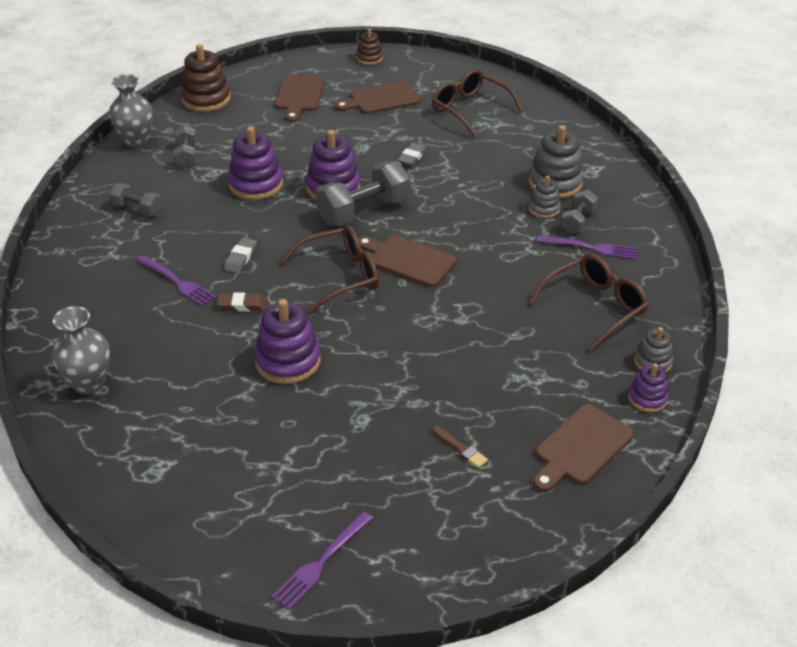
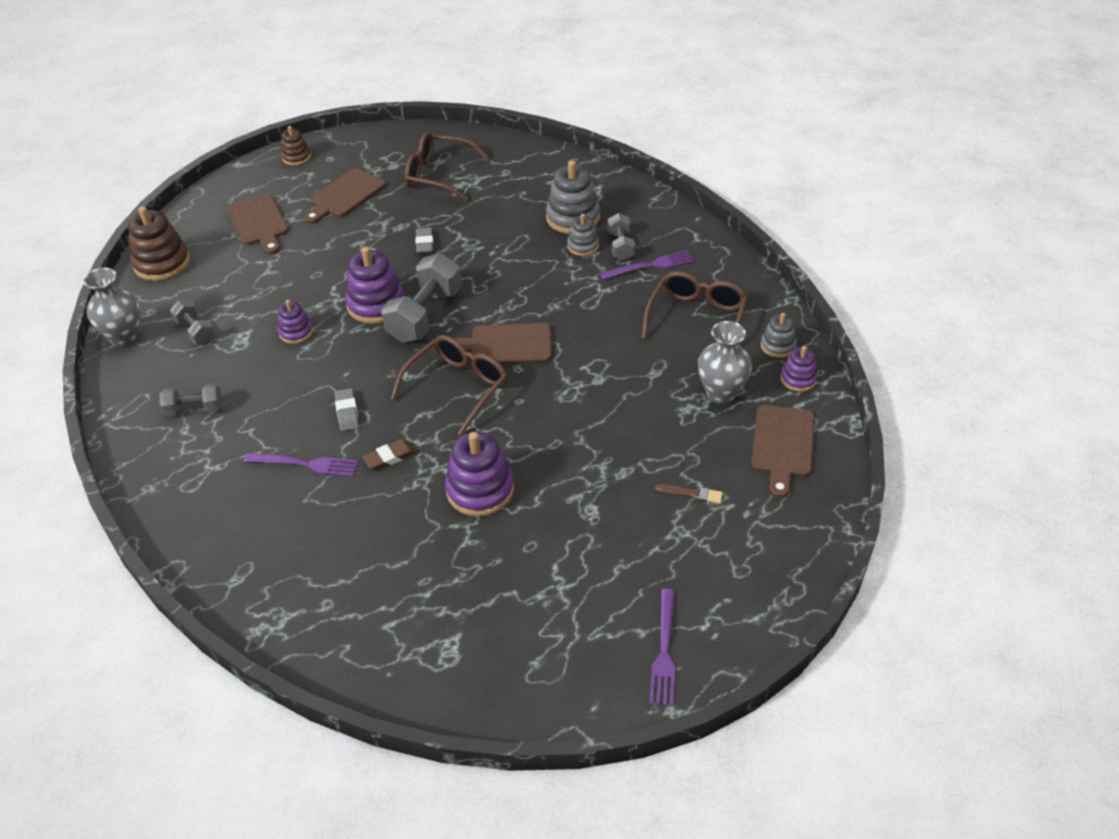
camera: 30 degrees left, 5 degrees up
grey vase [51,306,110,394] -> grey vase moved to [698,321,752,404]
purple stacking toy [228,126,283,200] -> purple stacking toy [278,300,313,344], size x0.58

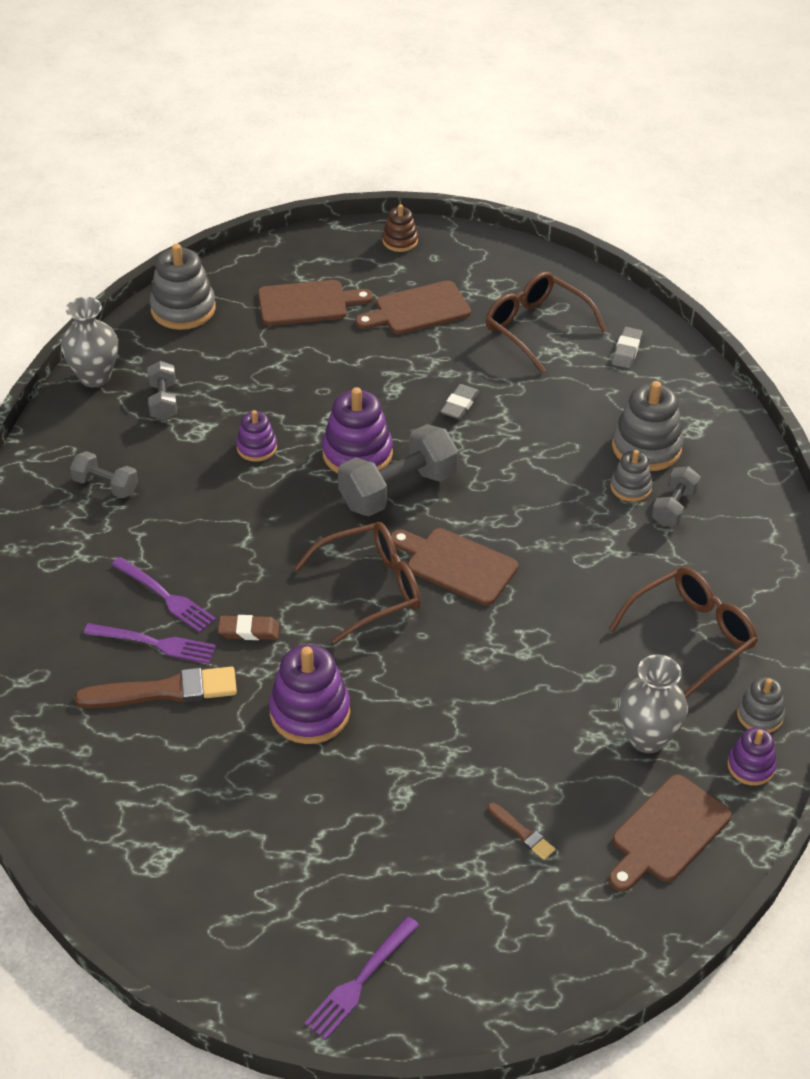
camera: 30 degrees right, 0 degrees up
brown stacking toy [128,206,190,281] -> grey stacking toy [150,243,216,330]
brown cutting board [226,194,289,254] -> brown cutting board turned 105 degrees counterclockwise [258,280,373,326]
grey eraser [335,388,359,431] -> grey eraser moved to [612,327,643,368]
purple fork [599,250,694,280] -> purple fork moved to [84,623,216,664]
none -> brown brush [74,667,237,708]

